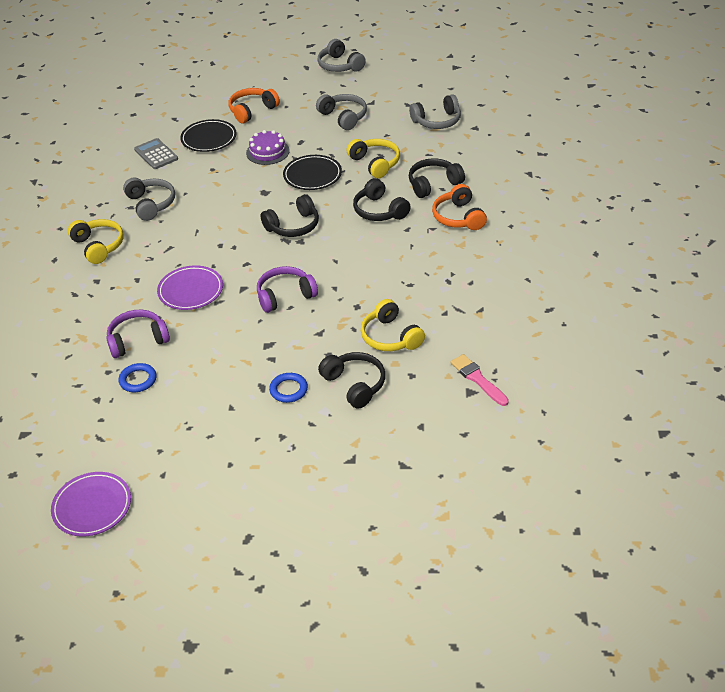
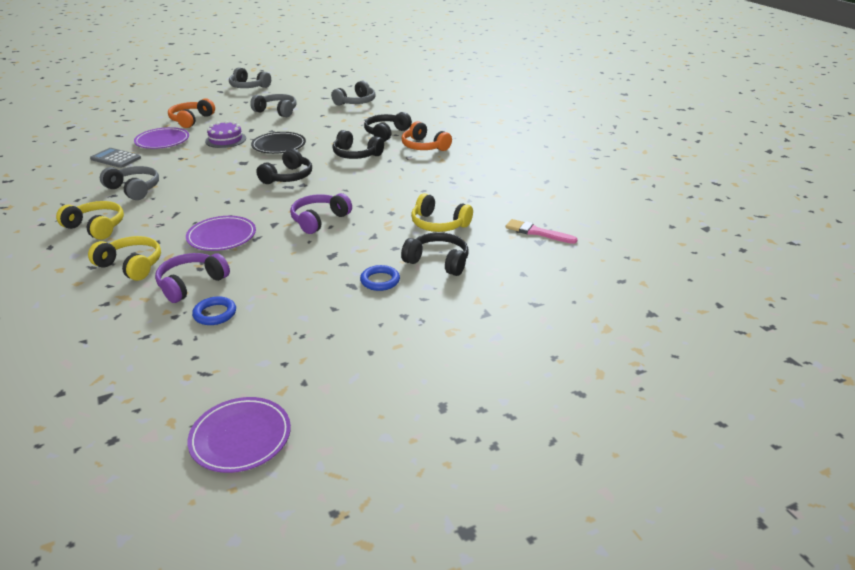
camera: 30 degrees left, 10 degrees down
black plate [180,119,237,152] -> purple plate [134,127,189,149]
yellow headphones [346,139,400,178] -> yellow headphones moved to [88,236,161,281]

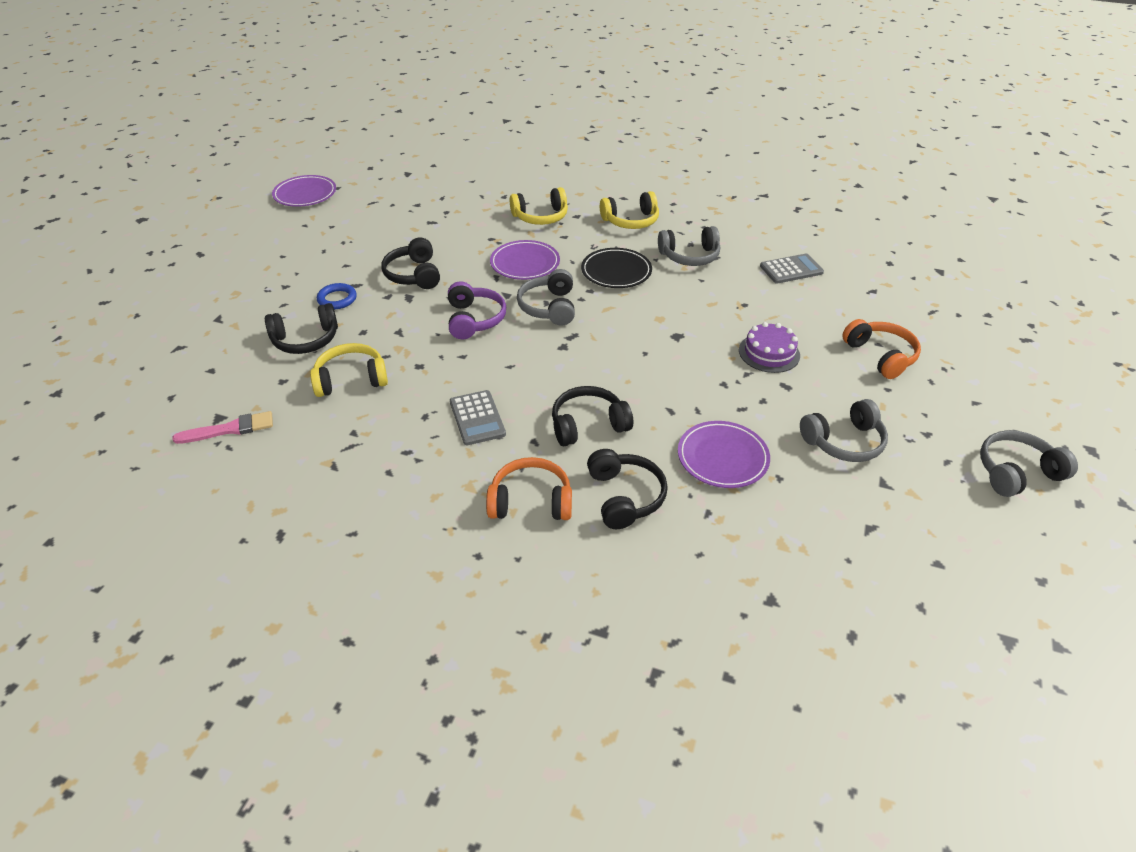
camera: 135 degrees right, 10 degrees up
purple plate [134,127,189,149] -> purple plate moved to [678,421,770,488]
purple headphones [155,253,230,303] -> none
blue ring [192,296,236,325] -> none
black plate [251,132,306,154] -> black plate moved to [581,248,652,288]
black headphones [256,149,312,184] -> black headphones moved to [381,237,440,289]
grey headphones [331,81,376,106] -> grey headphones moved to [517,269,575,326]
none -> grey calculator [450,390,506,445]

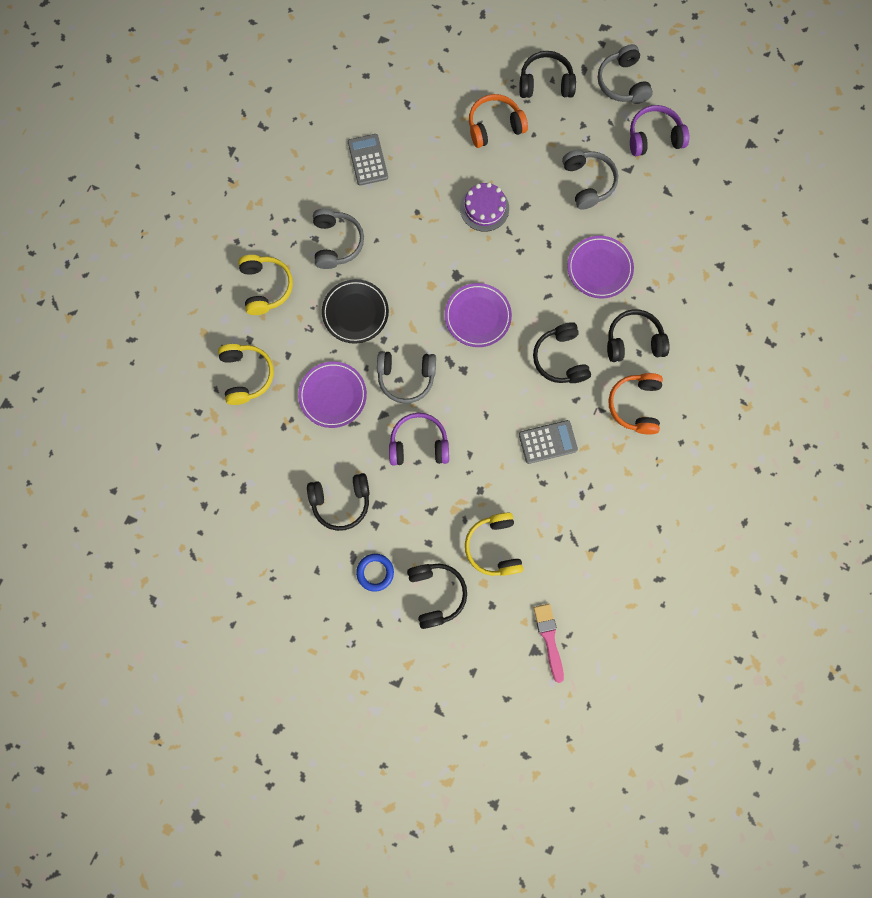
camera: 85 degrees left, 35 degrees up
purple plate [272,175,336,207] -> purple plate moved to [445,283,512,347]
none -> black headphones [519,51,576,98]
none -> purple headphones [630,105,689,156]

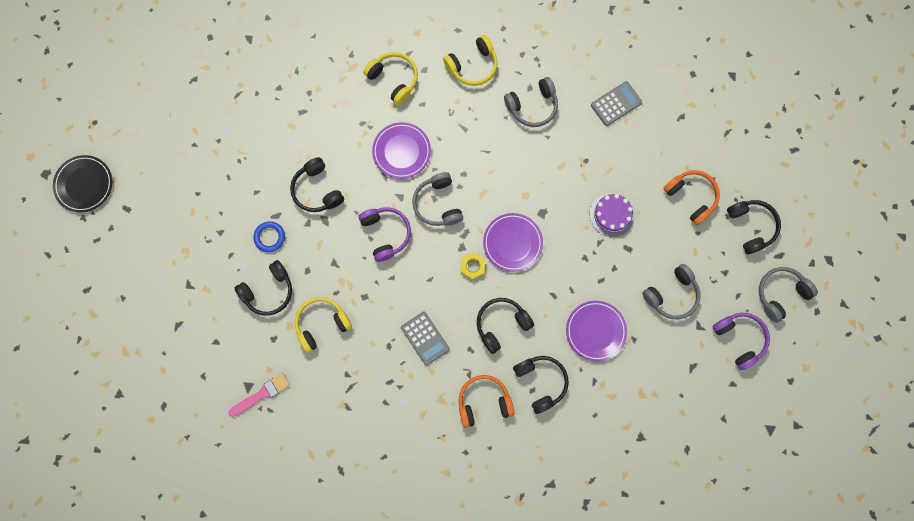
camera: 70 degrees right, 0 degrees up
yellow headphones [218,344,274,405] -> yellow headphones turned 105 degrees counterclockwise [363,52,418,105]
black plate [322,279,389,344] -> black plate moved to [53,155,112,213]
none -> yellow nut [461,252,485,280]

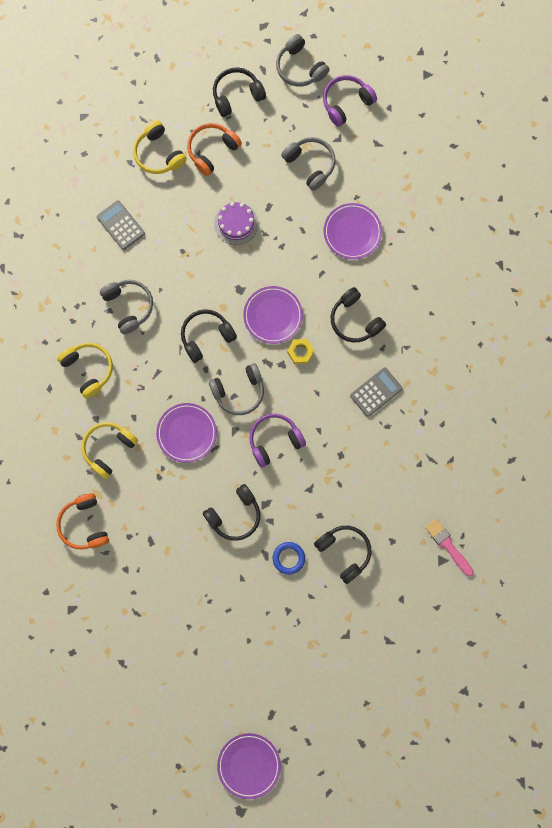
camera: 95 degrees left, 0 degrees up
black plate [53,155,112,213] -> purple plate [217,733,281,799]
yellow headphones [295,297,352,353] -> yellow headphones moved to [133,121,187,174]
orange headphones [459,375,515,428] -> orange headphones moved to [56,493,109,550]
black headphones [513,356,569,414] -> black headphones moved to [181,309,237,363]

